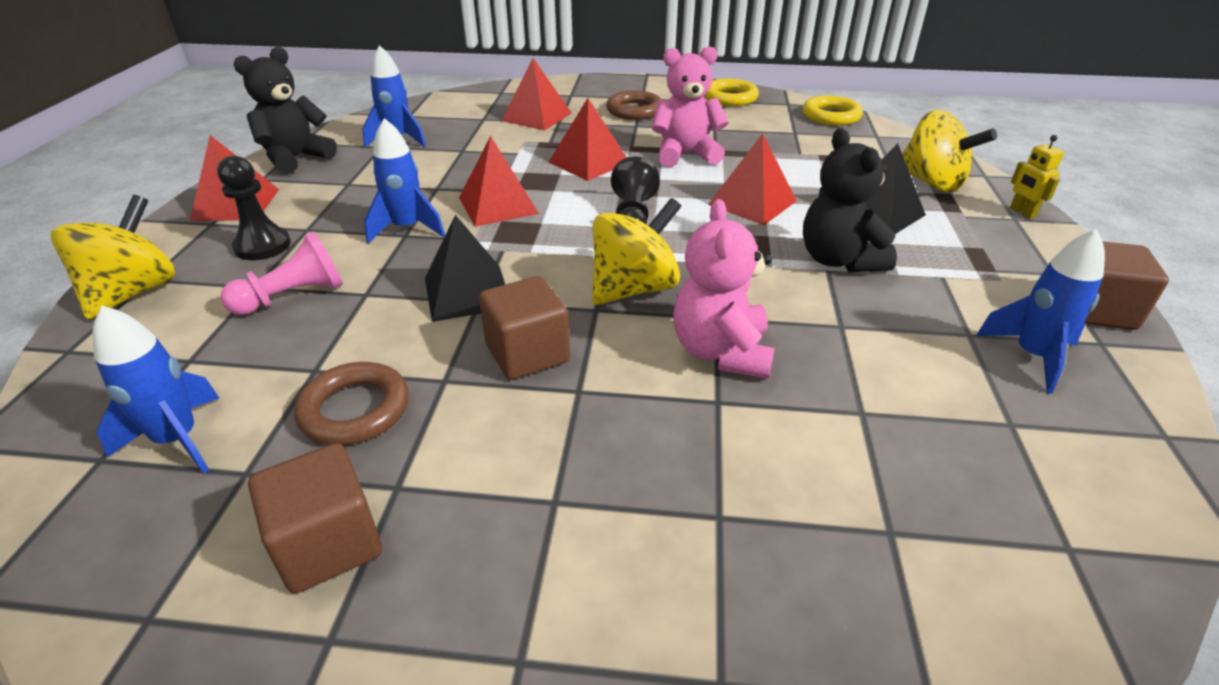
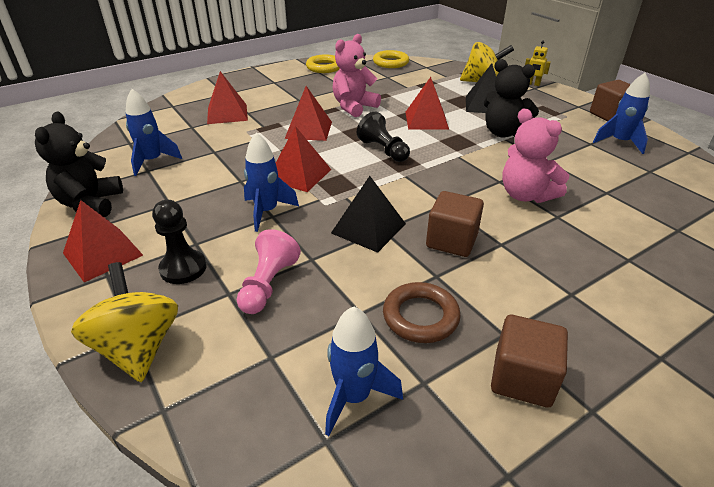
camera: 40 degrees left, 0 degrees up
yellow spinning top [592,198,681,305] -> none
brown ring [606,91,662,120] -> none

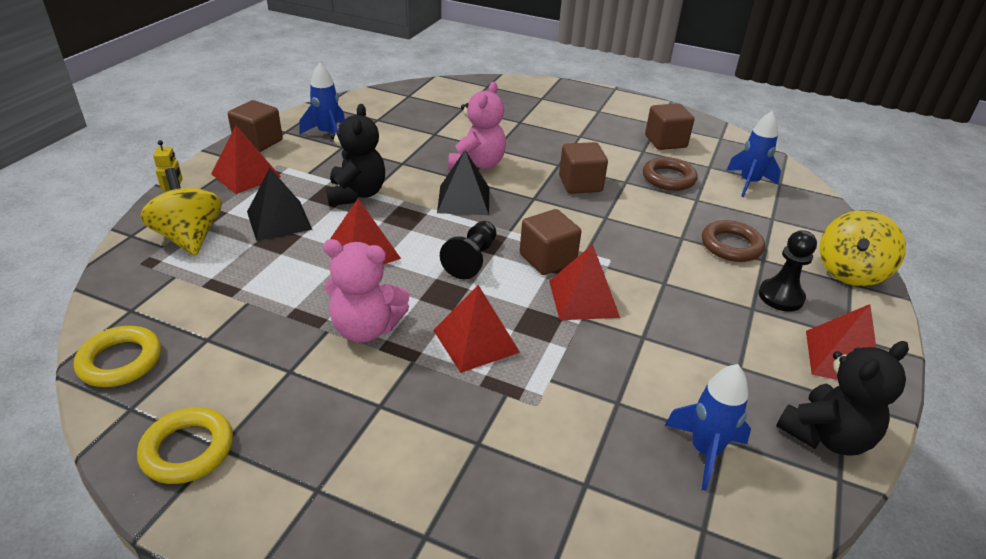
camera: 125 degrees left, 0 degrees up
red pyramid [207,71,248,124] -> red pyramid moved to [211,125,281,194]
pink pawn [237,229,301,314] -> brown ring [702,220,765,262]
blue rocket [244,133,299,232] -> none
black pyramid [331,176,406,253] -> black pyramid moved to [437,150,489,215]
none -> brown cube [520,209,581,275]

